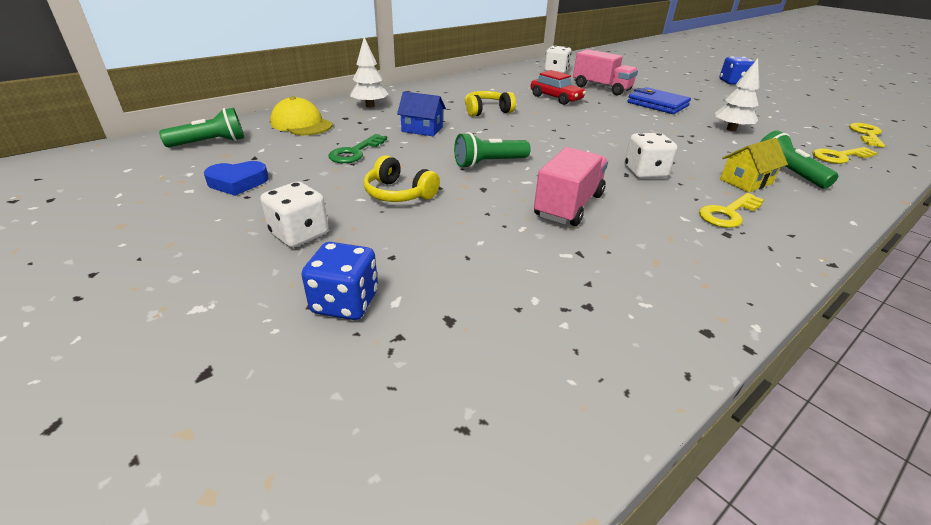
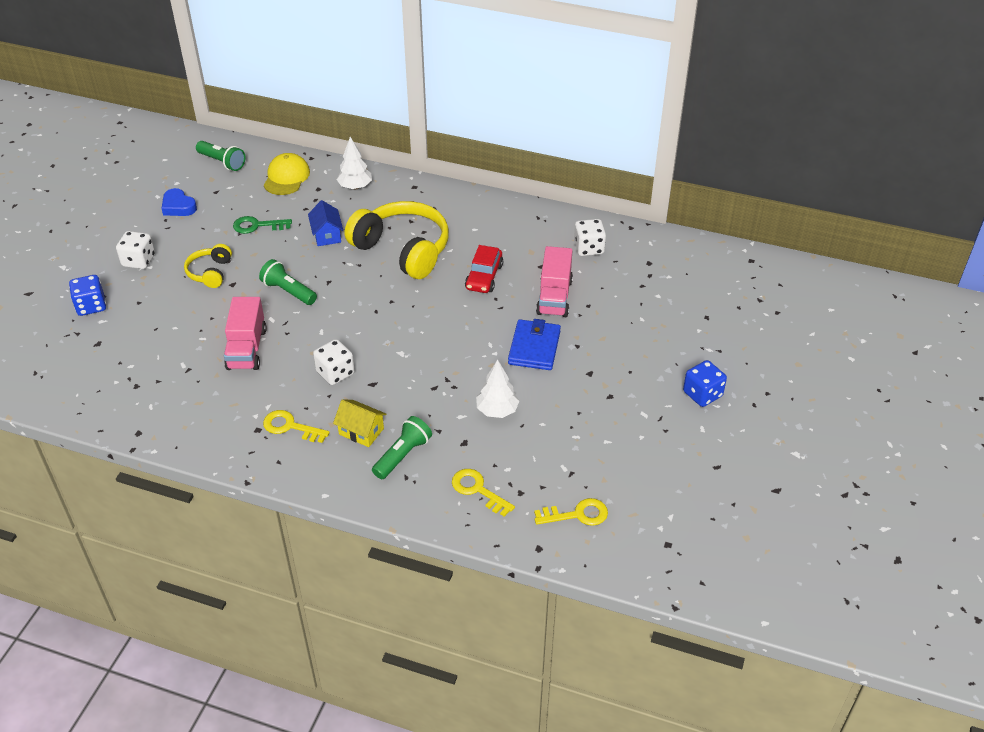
camera: 60 degrees right, 10 degrees up
yellow headphones [465,91,516,117] -> yellow headphones [345,201,449,279], size x2.01
pink truck [534,147,608,226] -> pink truck turned 90 degrees clockwise [224,297,267,370]

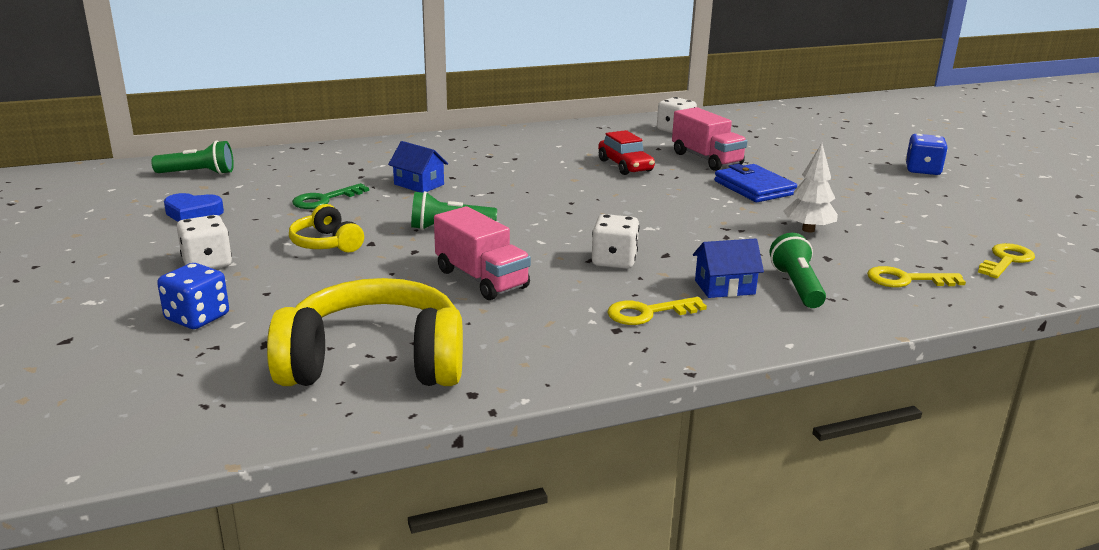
camera: 40 degrees left, 20 degrees down
yellow cap [264,153,310,195] -> none
yellow house [333,399,386,447] -> blue house [693,238,764,298]
white tree [337,137,372,189] -> none
yellow headphones [345,201,449,279] -> yellow headphones moved to [267,278,463,386]

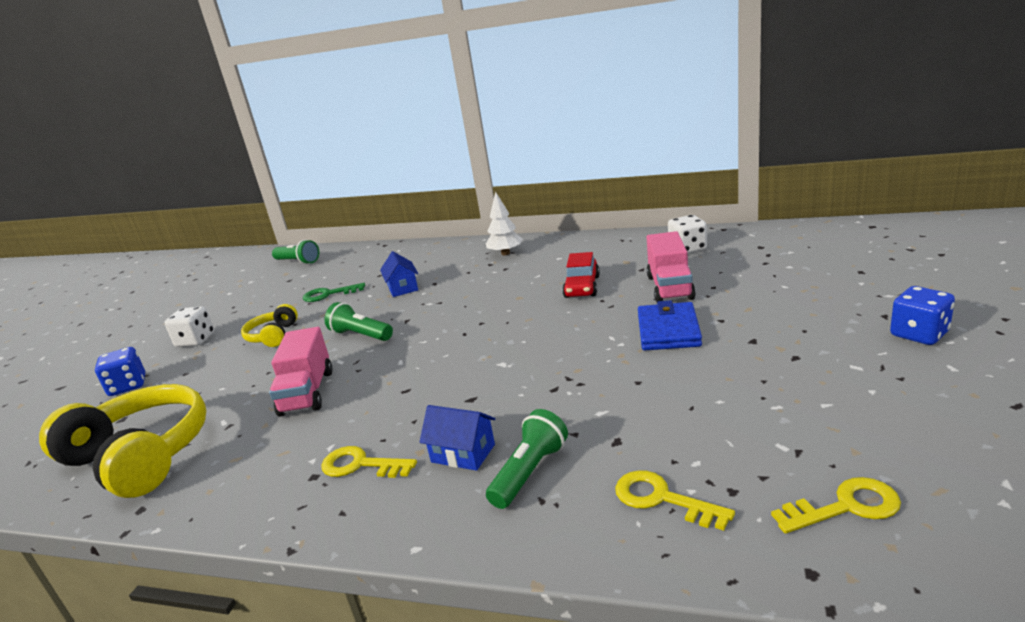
camera: 40 degrees right, 0 degrees up
blue heart [164,193,224,222] -> none
white dice [592,214,639,269] -> none
white tree [783,143,838,232] -> white tree moved to [486,191,523,255]

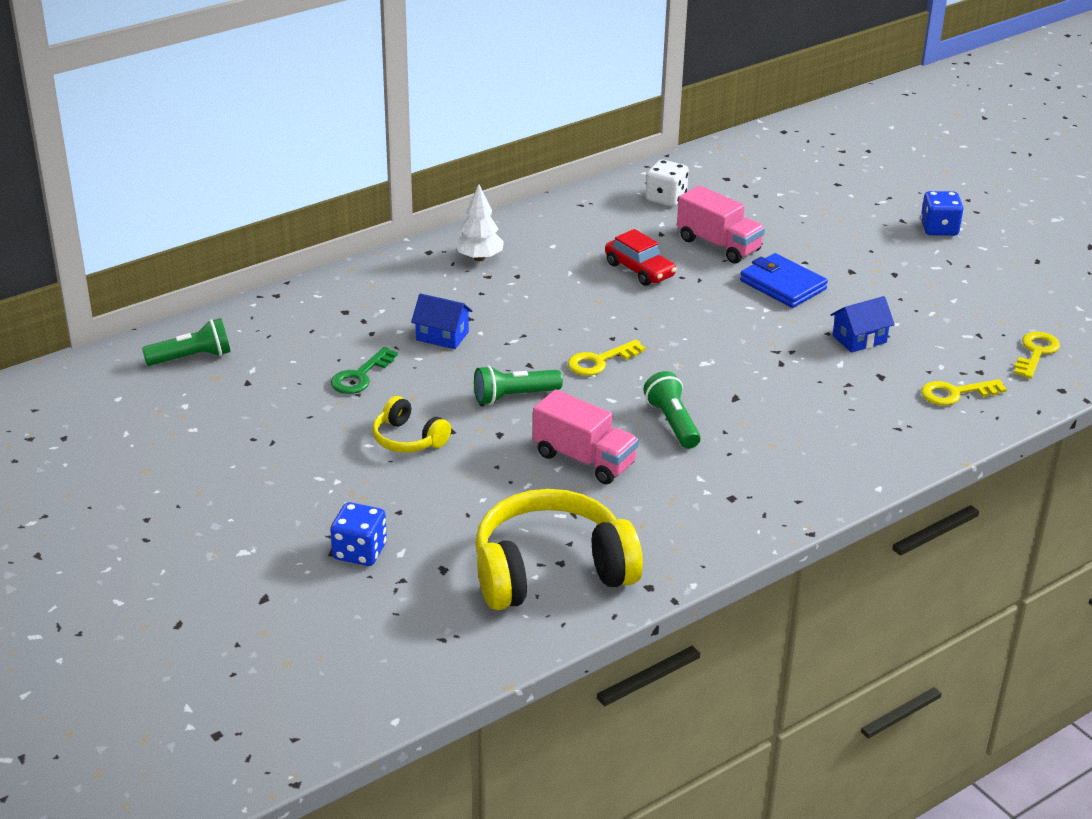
camera: 55 degrees left, 10 degrees up
white dice [164,306,214,347] -> none
yellow key [321,446,417,478] -> yellow key moved to [568,340,645,376]
blue house [419,405,496,471] -> blue house moved to [830,296,895,353]
green flashlight [486,409,568,509] -> green flashlight moved to [643,371,701,449]

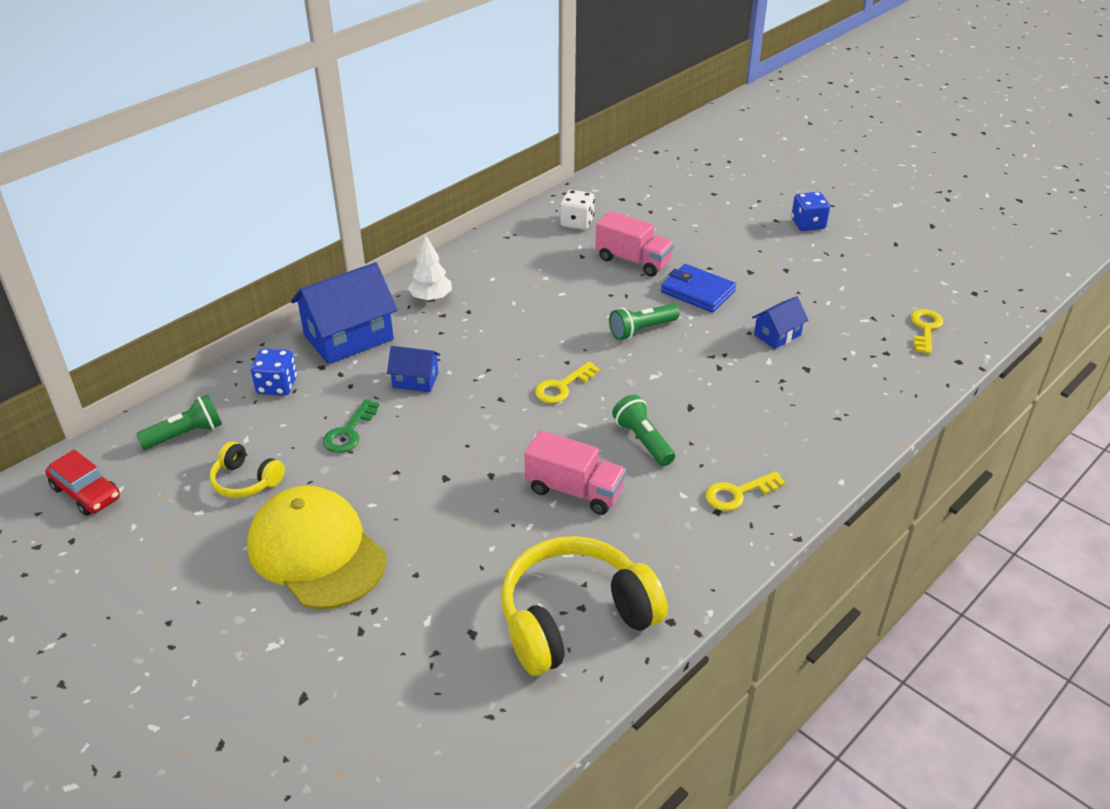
camera: 10 degrees left, 5 degrees up
blue dice [330,502,387,566] -> blue dice moved to [251,349,297,396]
yellow headphones [372,396,451,453] -> yellow headphones moved to [209,441,285,498]
green flashlight [474,365,563,405] -> green flashlight moved to [609,304,680,340]
red car [605,229,677,286] -> red car moved to [45,449,120,516]
yellow key [921,379,1007,406] -> yellow key moved to [705,471,785,511]
none -> yellow cap [247,486,386,609]
none -> blue house [291,262,397,364]

